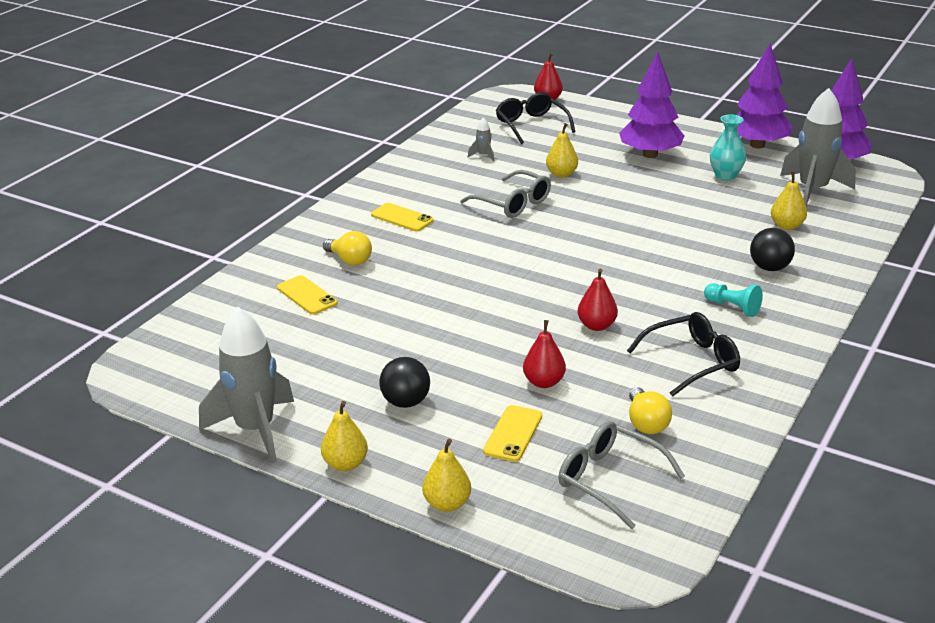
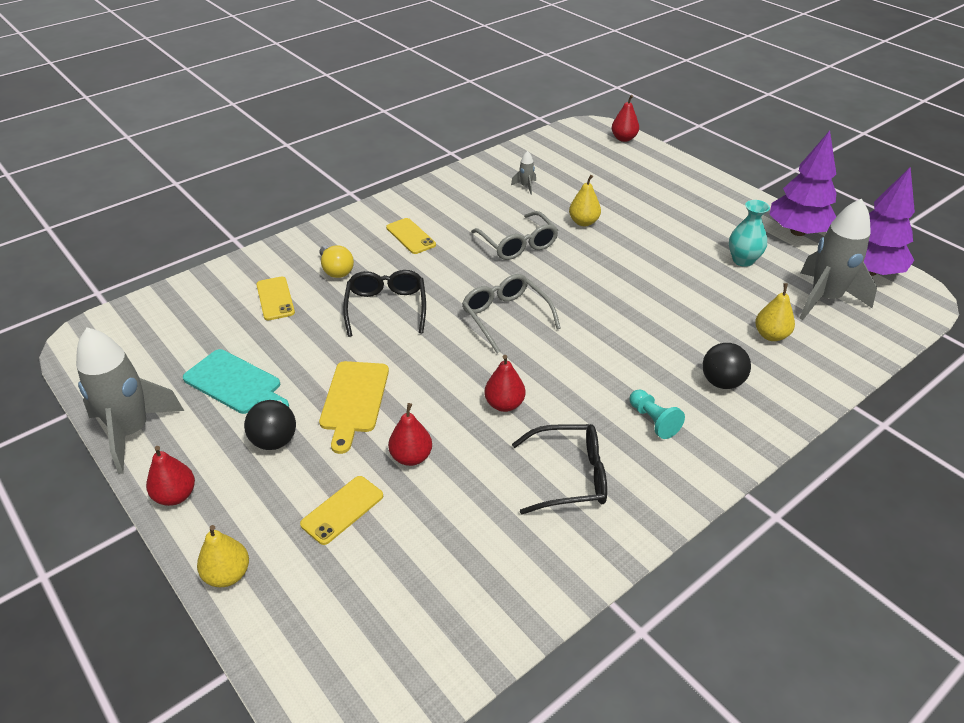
camera: 20 degrees right, 10 degrees up
yellow pear [321,401,368,471] -> red pear [146,446,195,506]
black glasses [496,92,576,144] -> black glasses moved to [343,270,426,337]
grey glasses [558,421,685,529] -> grey glasses moved to [462,274,561,353]
purple tree [619,52,685,158] -> none
yellow light bulb [629,387,672,434] -> none
none -> turquoise cutting board [183,349,289,414]
none -> yellow cutting board [319,361,389,454]

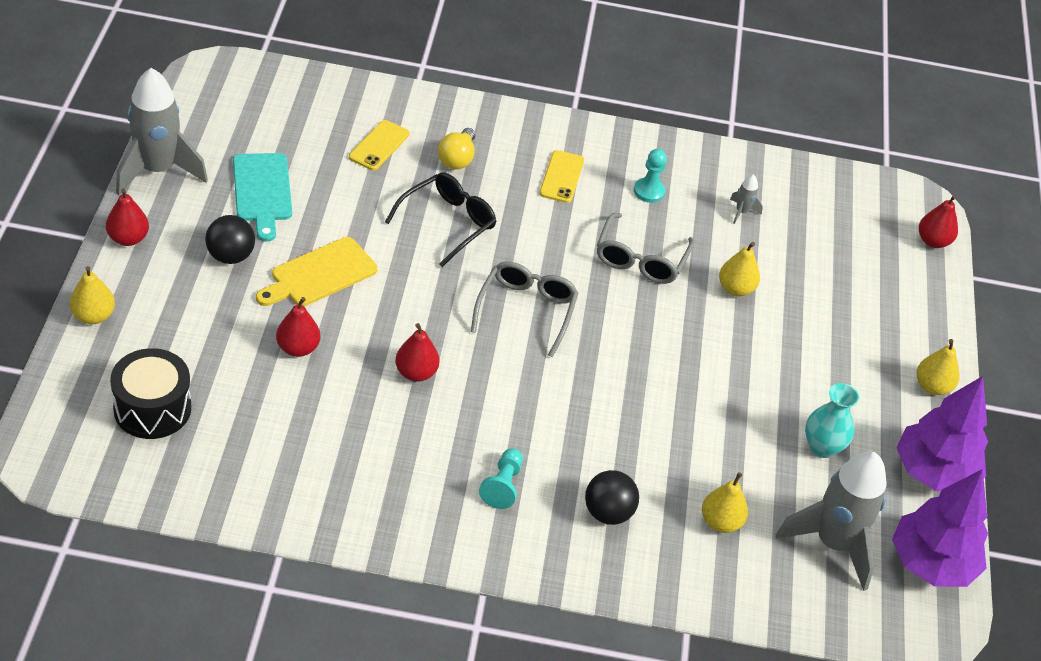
camera: 40 degrees right, 5 degrees up
yellow phone [300,476,383,545] -> none
black glasses [512,424,607,515] -> none
none -> black drum [110,348,191,439]
none -> turquoise pawn [634,149,667,203]
none -> yellow pear [917,339,960,395]

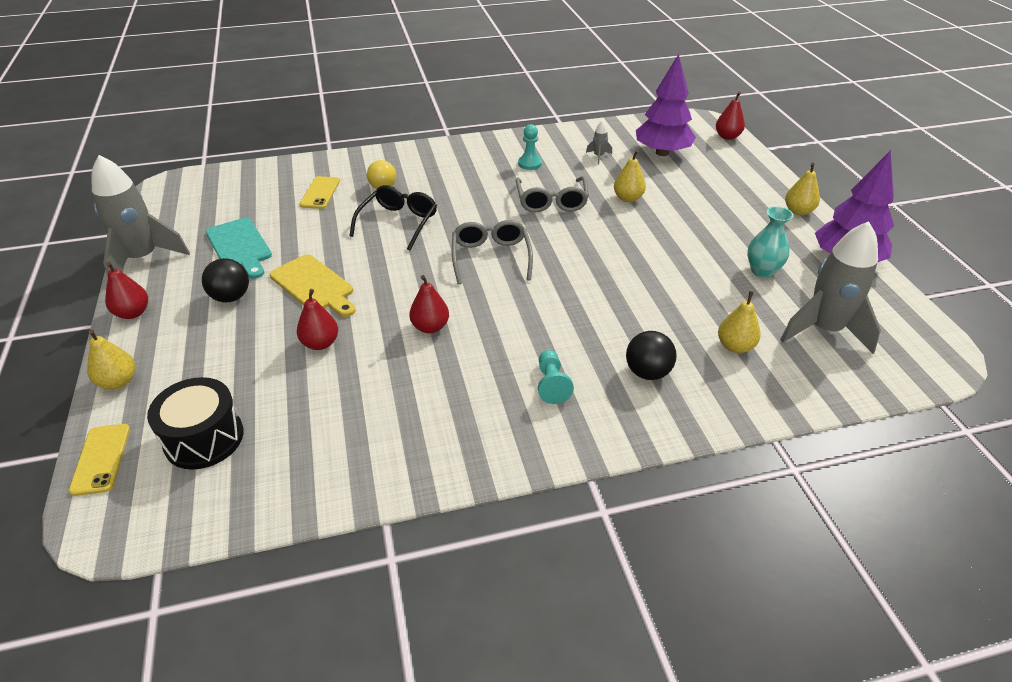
camera: 15 degrees left, 5 degrees down
yellow cutting board [256,237,378,306] -> yellow cutting board turned 75 degrees counterclockwise [270,254,356,317]
yellow phone [539,150,584,203] -> yellow phone moved to [69,424,130,496]
purple tree [892,469,988,587] -> purple tree moved to [636,54,696,156]

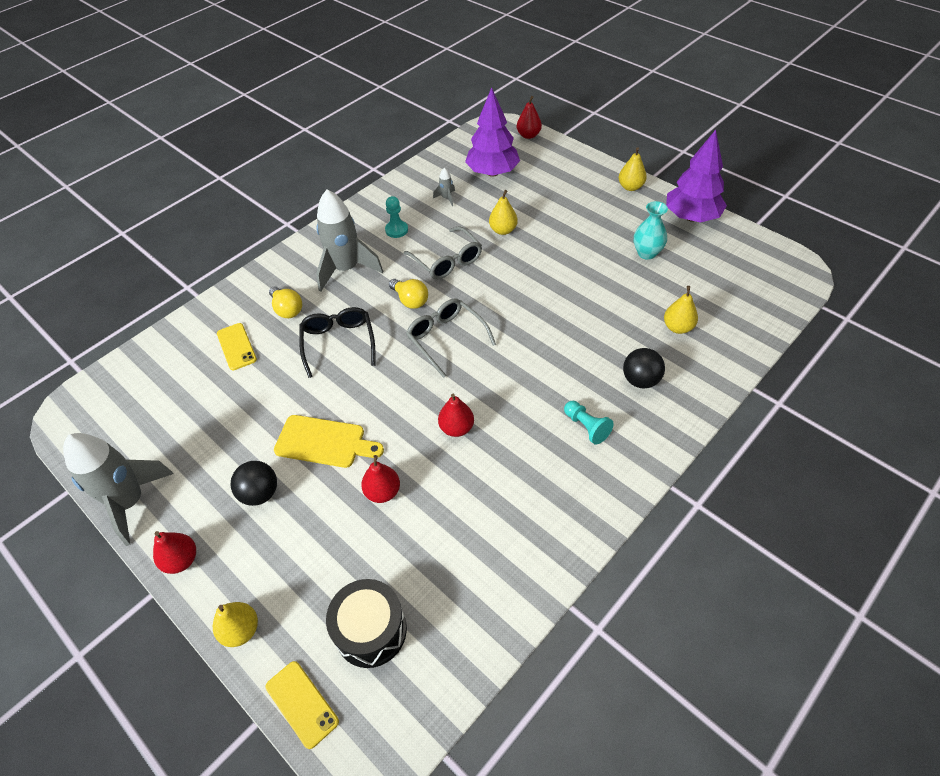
camera: 30 degrees left, 10 degrees up
turquoise cutting board [206,218,272,279] -> none
grey rocket [780,221,881,354] -> grey rocket moved to [316,189,383,292]
none -> yellow light bulb [389,279,428,309]

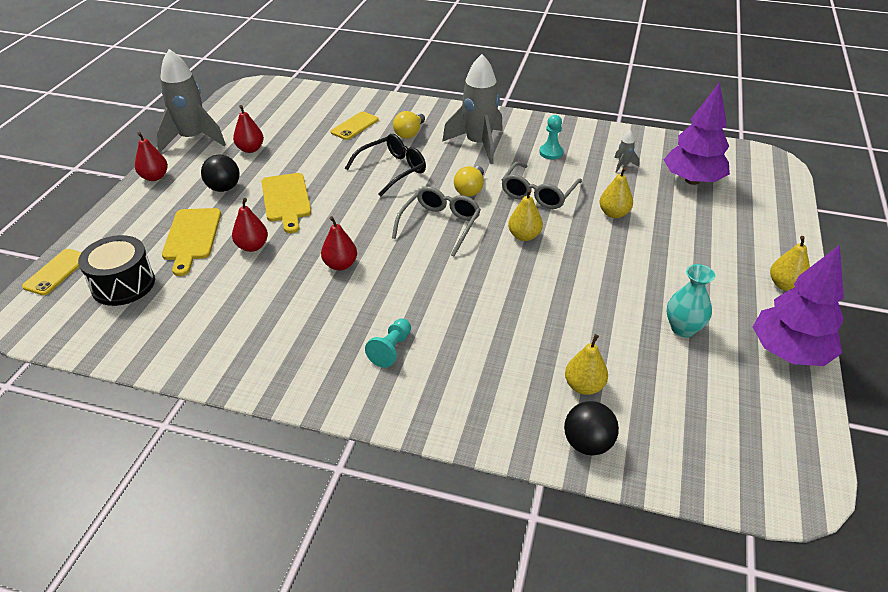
camera: 60 degrees right, 10 degrees down
yellow pear [213,602,258,647] -> yellow pear moved to [508,189,543,241]
red pear [517,96,542,139] -> red pear moved to [233,105,264,153]
black ball [623,348,665,389] -> black ball moved to [564,401,619,456]
none -> yellow cutting board [162,208,221,276]

